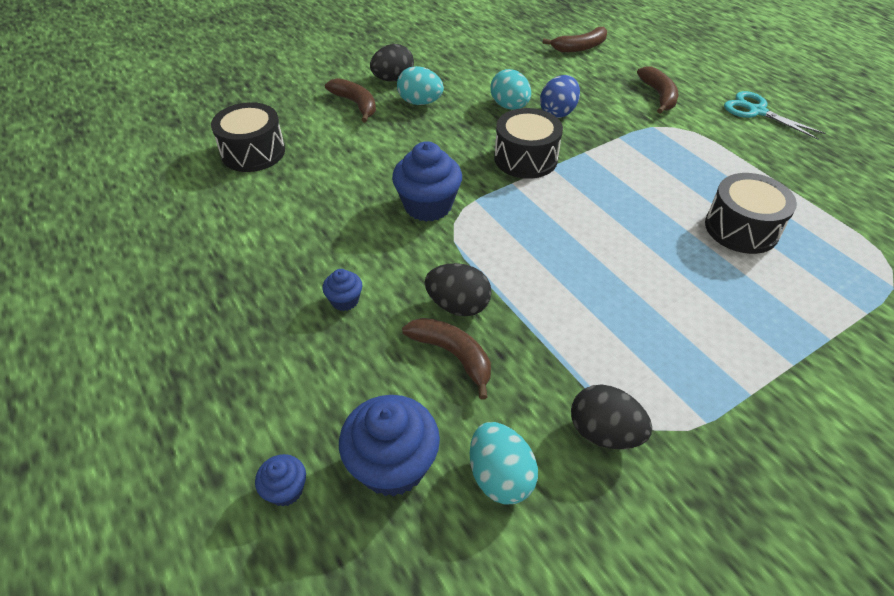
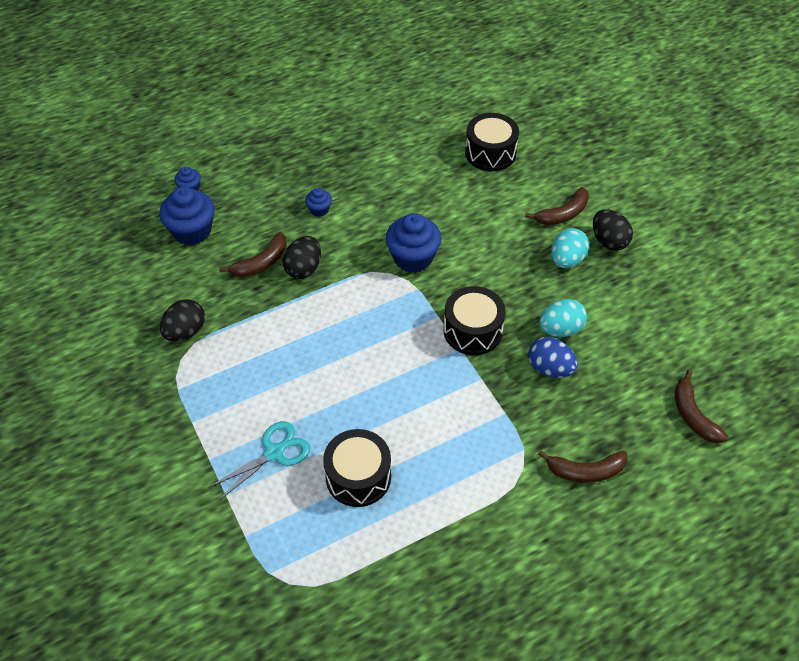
camera: 95 degrees right, 5 degrees up
turquoise egg [470,422,538,505] -> none
turquoise scissors [724,91,825,140] -> turquoise scissors moved to [209,421,310,500]

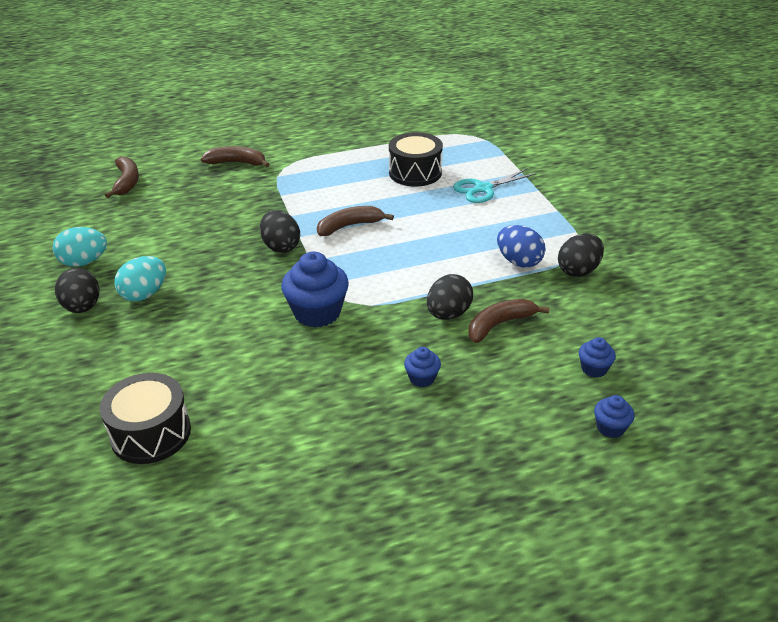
camera: 170 degrees left, 15 degrees down
blue cupcake [159,186,215,246] -> blue cupcake [579,337,616,378], size x0.50
black drum [444,286,506,355] -> black egg [260,210,300,253]
brown banana [525,187,589,225] -> brown banana moved to [317,206,394,236]
blue egg [528,337,578,378] -> blue egg moved to [497,225,546,268]
turquoise egg [540,299,587,337] -> turquoise egg moved to [53,227,107,267]

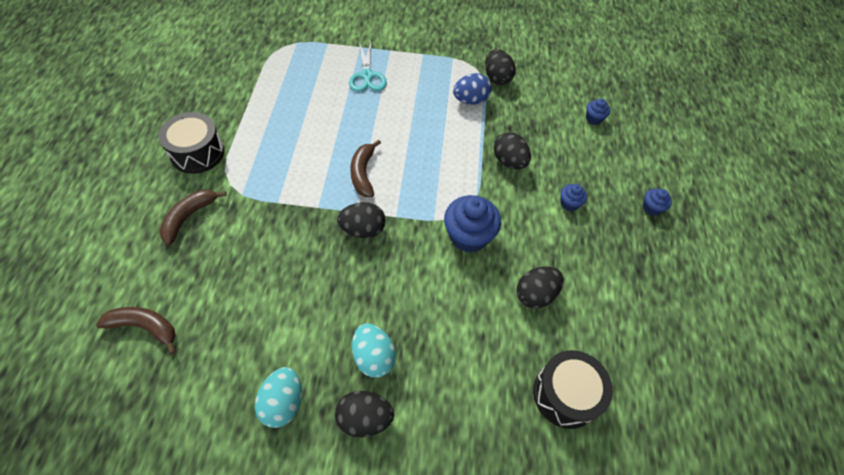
camera: 70 degrees left, 20 degrees up
black drum [389,132,443,187] -> black drum moved to [158,112,224,174]
brown banana [469,299,550,343] -> none
blue cupcake [594,395,635,438] -> blue cupcake moved to [643,189,672,216]
none -> black egg [516,266,564,309]

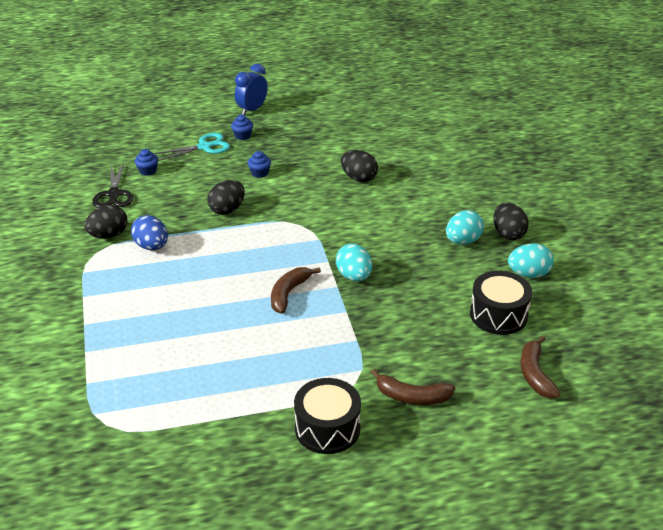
camera: 105 degrees left, 20 degrees down
black egg [337,202,386,238] -> turquoise egg [336,244,372,281]
turquoise scissors [349,42,387,92] -> turquoise scissors moved to [153,133,230,161]
brown banana [350,140,381,197] -> brown banana turned 135 degrees clockwise [271,267,321,314]
blue cupcake [444,195,501,253] -> none
black drum [533,350,613,429] -> black drum moved to [470,271,532,335]
none -> black scissors [92,163,133,208]
none -> blue clock [235,64,268,115]

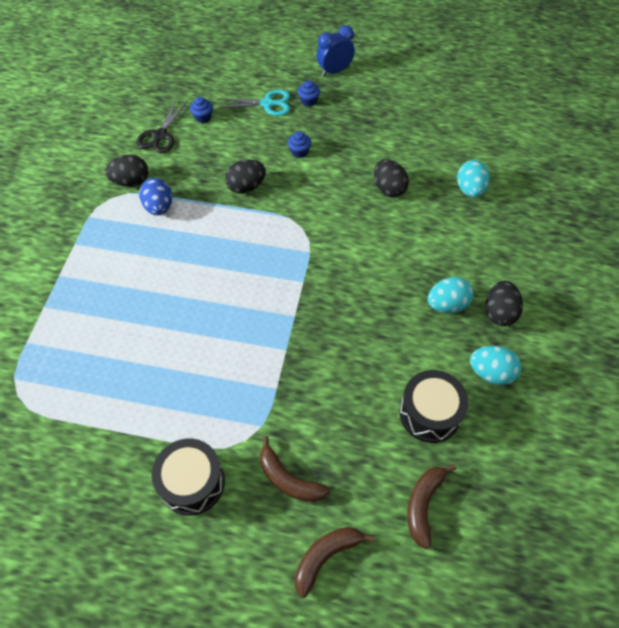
camera: 25 degrees right, 20 degrees up
brown banana [271,267,321,314] -> brown banana moved to [295,527,375,598]
turquoise egg [336,244,372,281] -> turquoise egg moved to [457,160,490,198]

